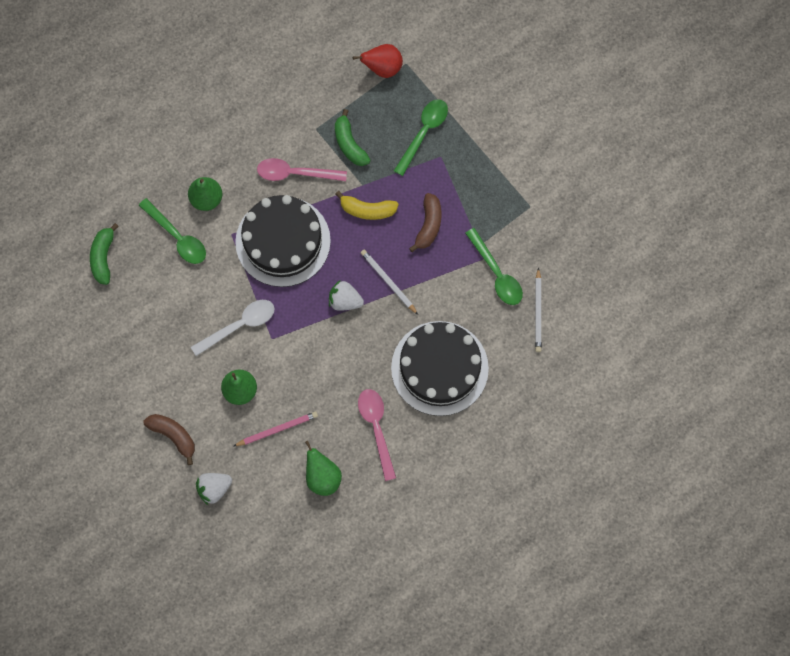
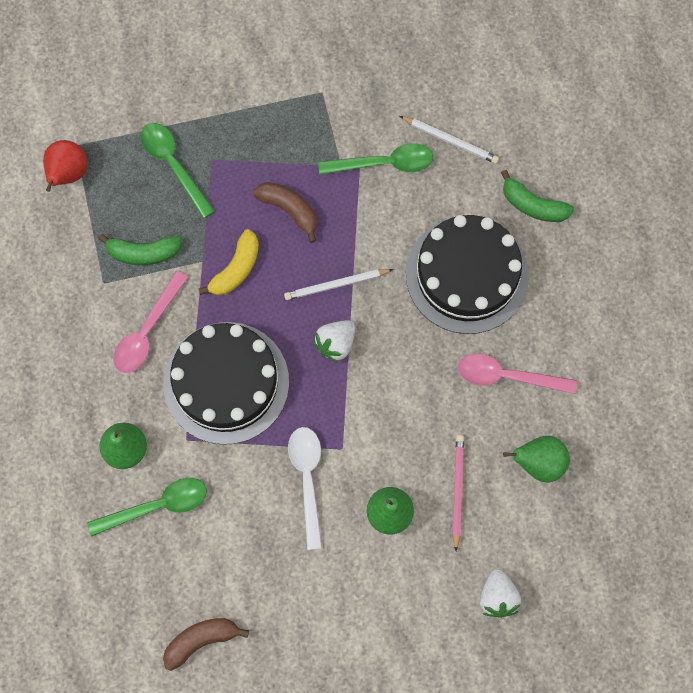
camera: 65 degrees left, 0 degrees up
green banana [90,223,119,285] -> green banana moved to [501,170,574,222]
brown banana [144,414,195,465] -> brown banana moved to [163,618,249,671]

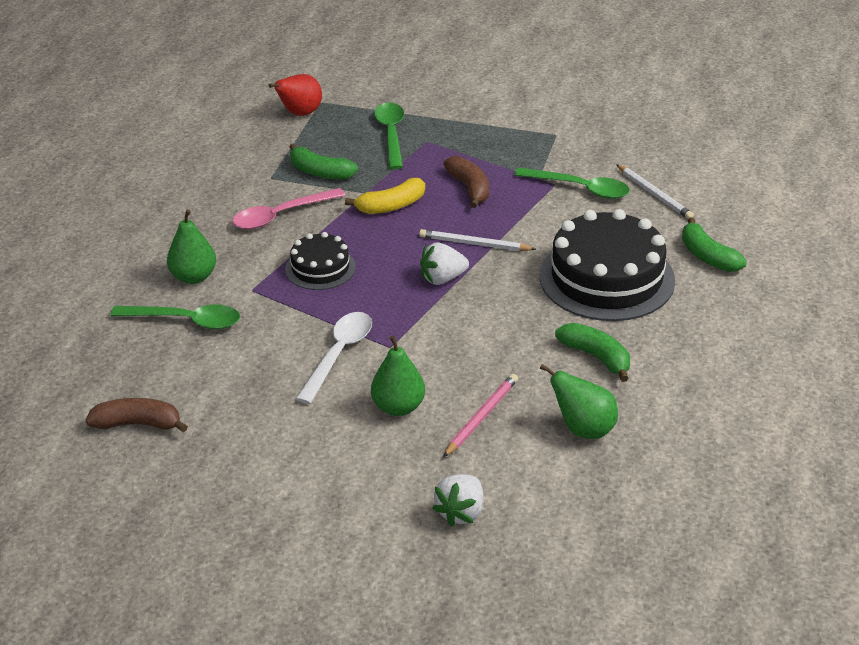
camera: 30 degrees right, 35 degrees down
black cake [164,322,289,445] -> black cake [285,232,356,290], size x0.53
pink spoon [458,354,577,394] -> green banana [555,323,630,382]

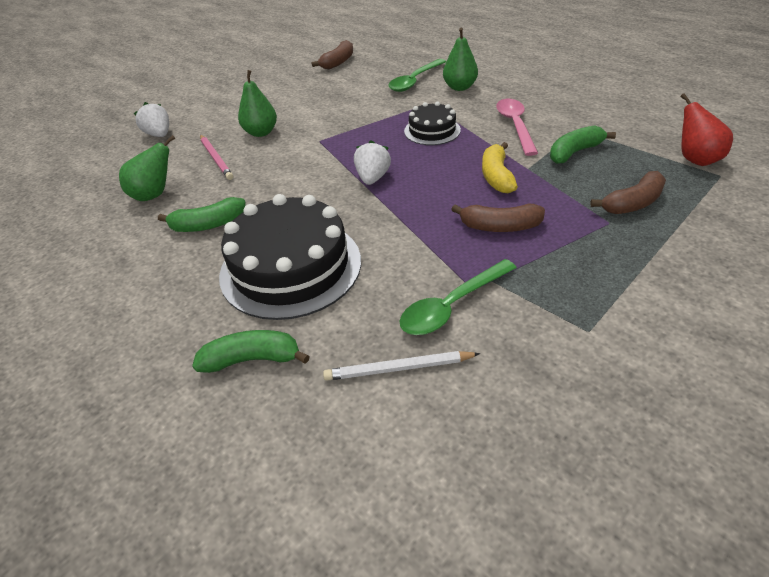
camera: 120 degrees right, 5 degrees up
white spoon [296,312,372,404] -> none
green spoon [374,102,404,169] -> brown banana [590,171,666,214]
white pencil [419,229,536,251] -> none

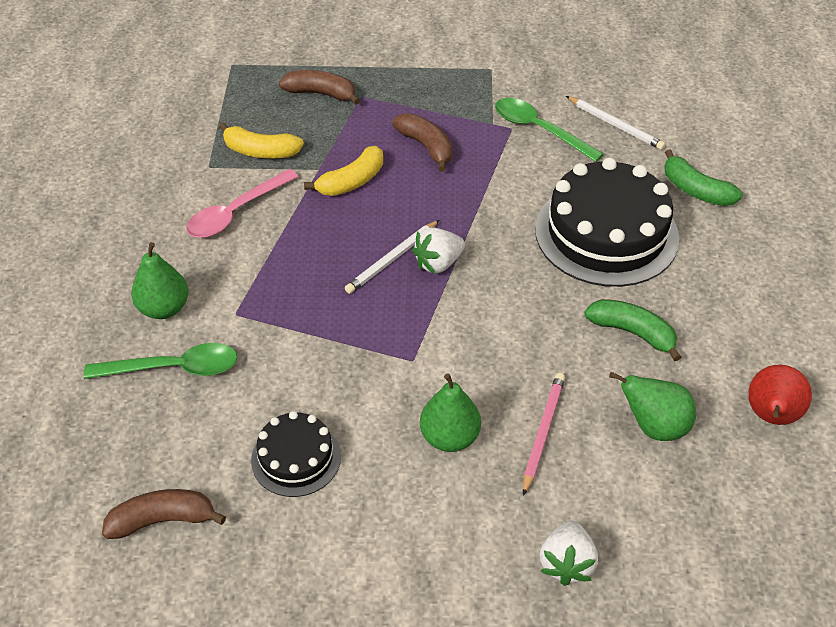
camera: 135 degrees left, 5 degrees up
green spoon [400,259,517,335] -> green spoon turned 150 degrees counterclockwise [495,98,604,162]
black cake [404,101,461,145] -> black cake moved to [251,411,341,497]
green banana [550,126,616,164] -> yellow banana [219,122,304,159]
red pear [681,93,733,166] -> red pear moved to [748,365,812,425]
none -> white pencil [345,220,439,294]

